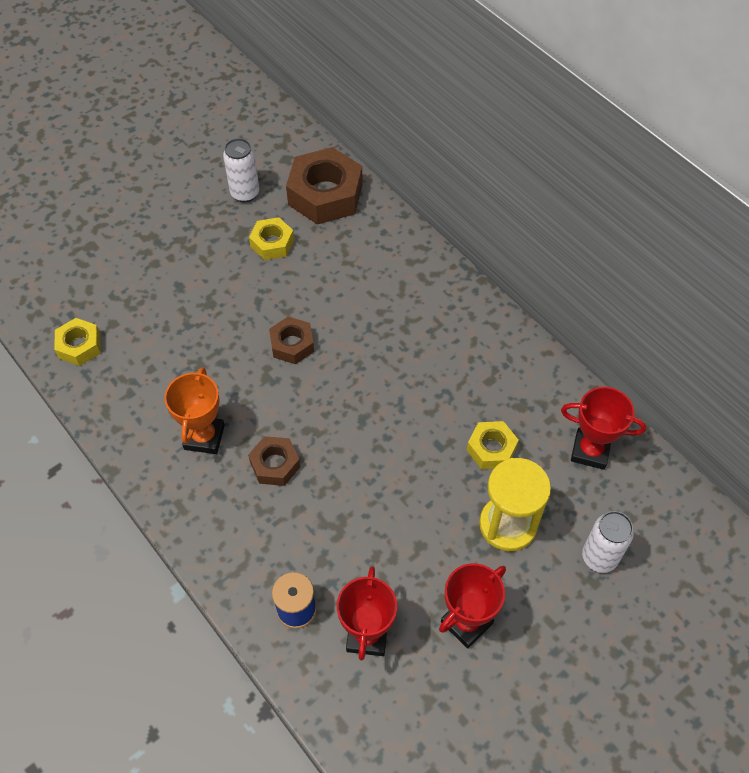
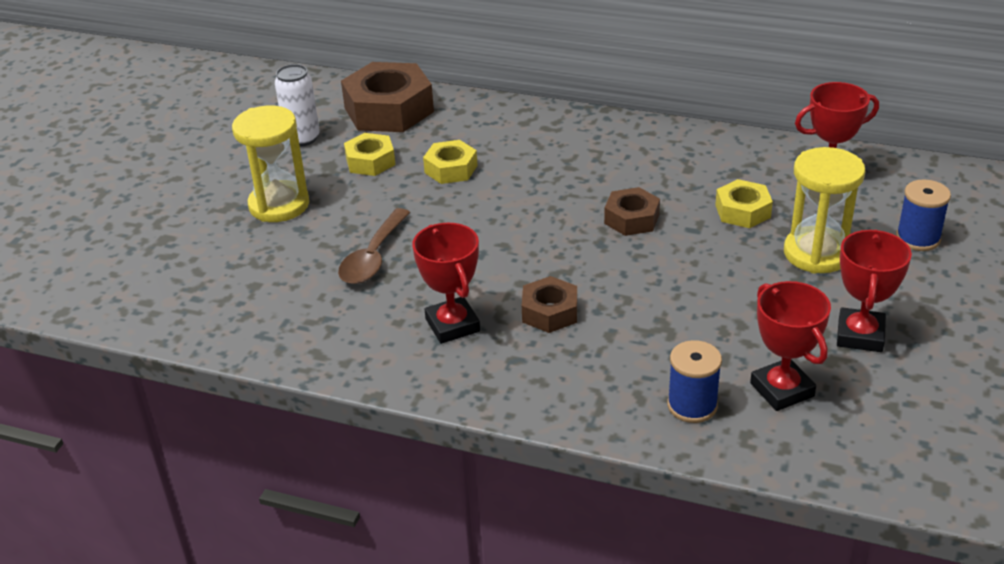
camera: 30 degrees left, 20 degrees down
yellow nut [54,318,101,366] -> yellow nut moved to [423,140,478,184]
orange trophy [164,367,225,454] -> red trophy [412,223,480,344]
brown nut [269,316,314,364] -> brown nut moved to [604,187,660,236]
white can [582,511,634,573] -> blue spool [896,179,951,251]
none -> yellow hourglass [232,106,309,222]
none -> brown spoon [338,208,410,284]

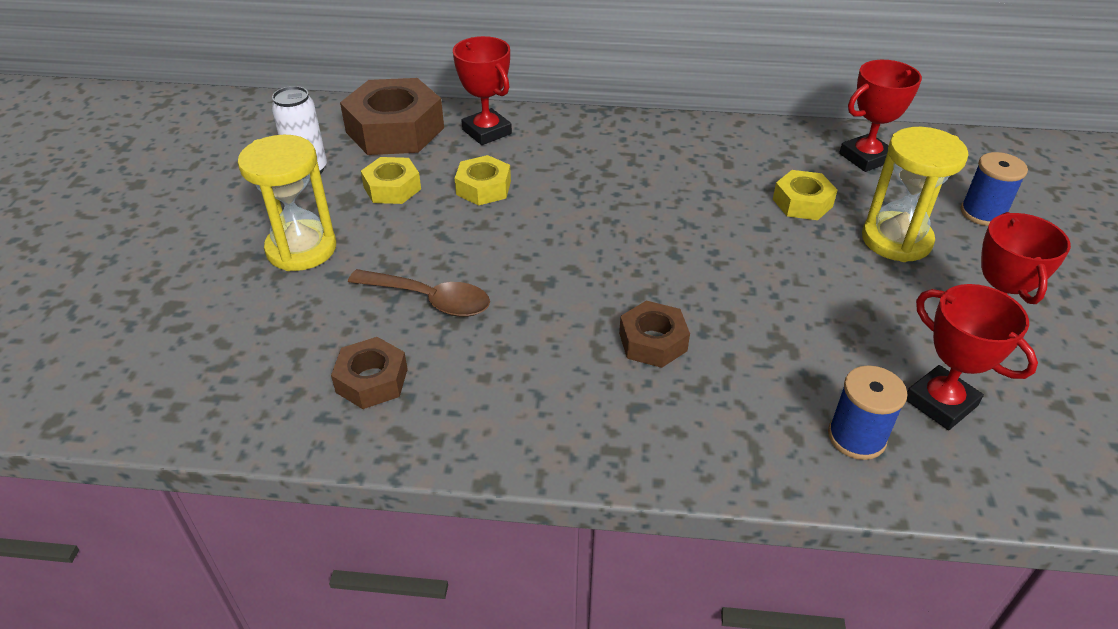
camera: 15 degrees left, 5 degrees up
brown spoon [338,208,410,284] -> brown spoon turned 75 degrees counterclockwise [348,269,490,317]
red trophy [412,223,480,344] -> red trophy moved to [453,36,512,145]
brown nut [604,187,660,236] -> brown nut moved to [331,337,408,409]

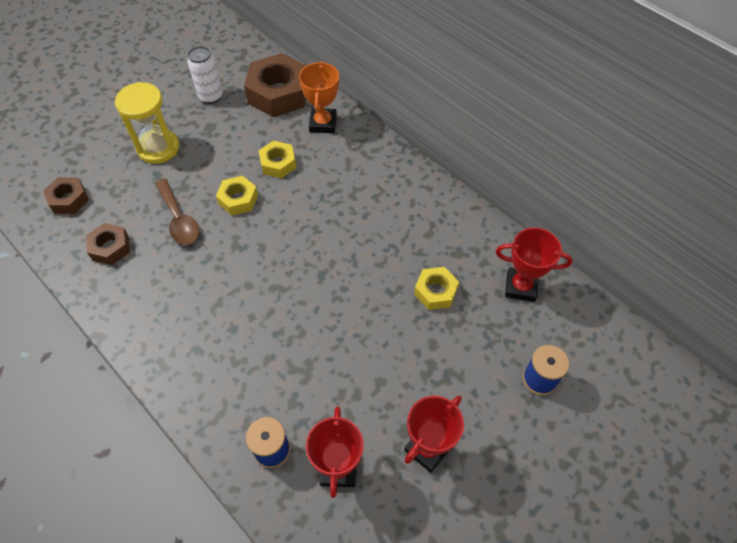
camera: 40 degrees right, 15 degrees up
yellow nut [361,157,421,204] -> yellow nut moved to [216,176,258,215]
red trophy [453,36,512,145] -> orange trophy [299,61,339,133]
brown nut [619,301,690,368] -> brown nut moved to [43,177,89,214]
yellow hourglass [862,127,968,262] -> none

